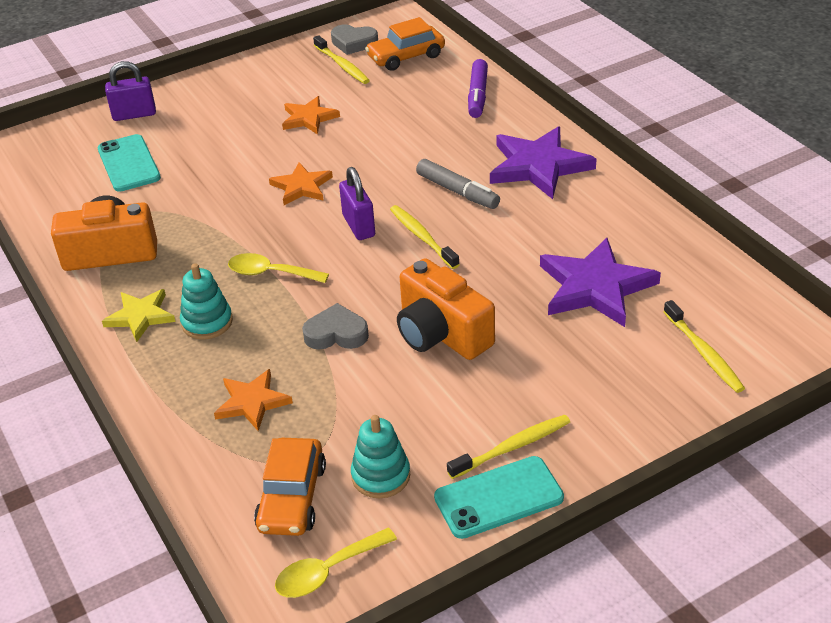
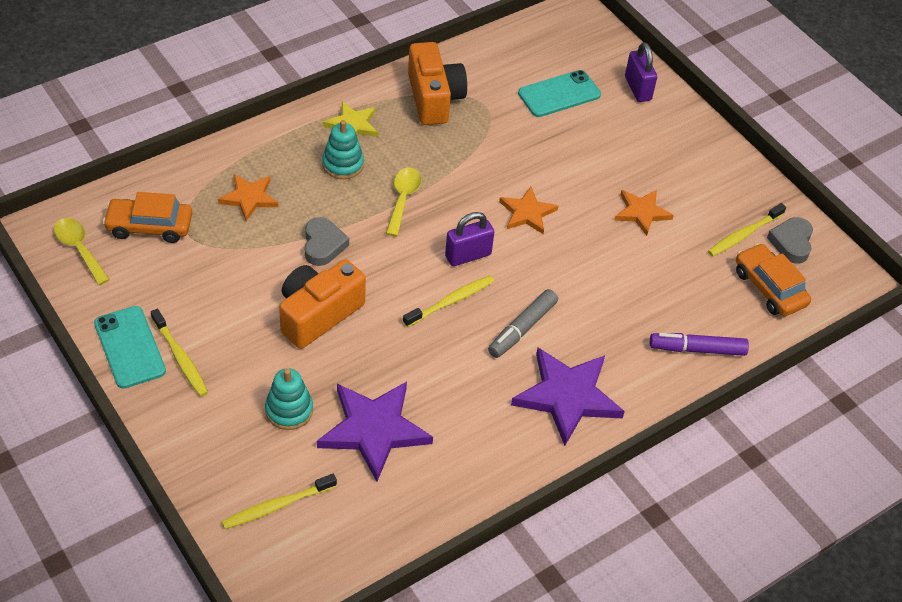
camera: 80 degrees right, 10 degrees up
turquoise stacking toy [351,415,410,498] -> turquoise stacking toy moved to [265,368,313,430]

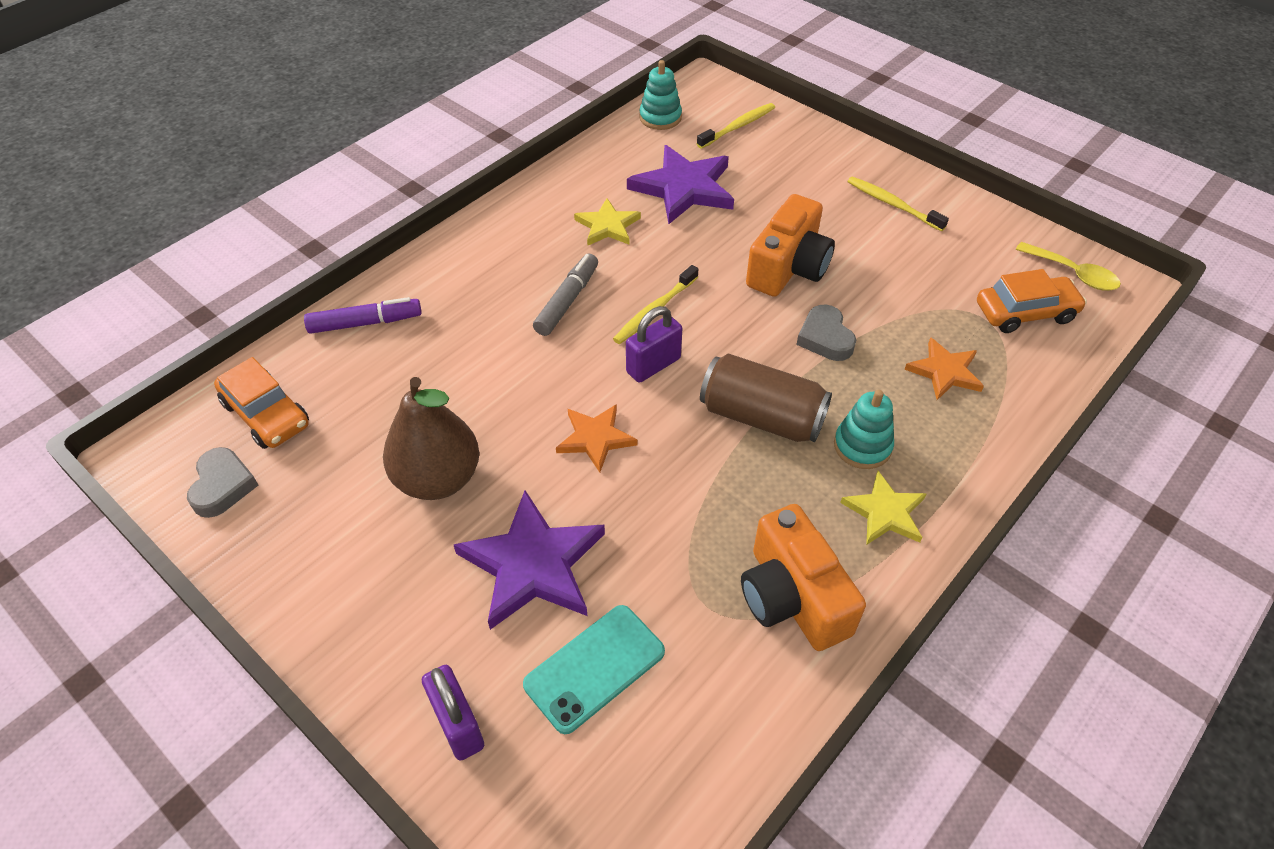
camera: 170 degrees right, 0 degrees up
turquoise phone [94,306,166,389] -> none
turquoise stacking toy [265,368,313,430] -> turquoise stacking toy moved to [639,60,682,130]
yellow spoon [386,167,421,236] -> brown can [700,353,832,443]
purple star [511,348,625,446] -> purple star moved to [454,490,605,630]
orange star [614,190,674,236] -> brown pear [383,377,479,500]
yellow toothbrush [708,203,786,257] -> none
none -> yellow star [574,198,641,246]

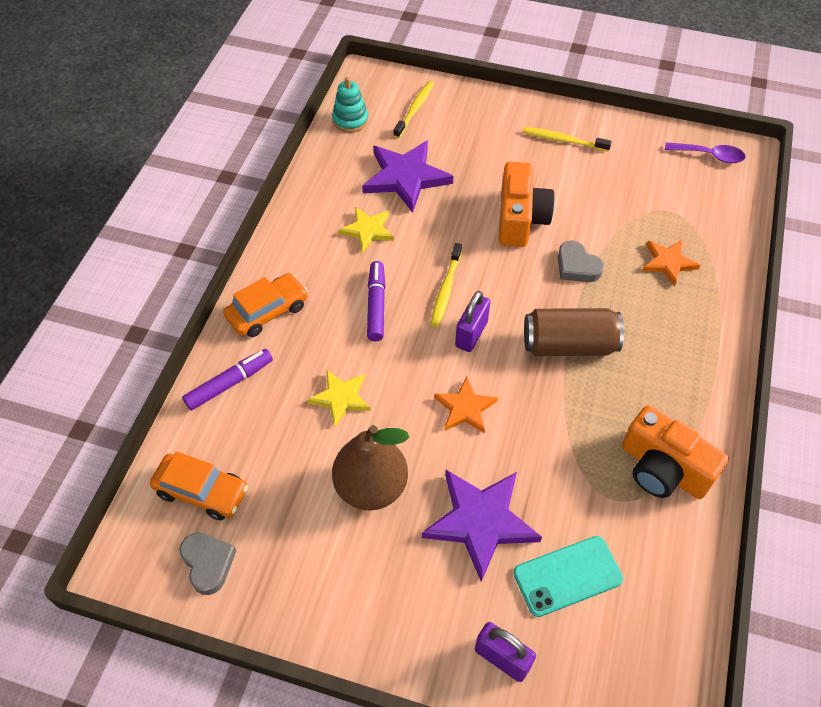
camera: 25 degrees left, 5 degrees up
turquoise phone [523,605,665,734] -> turquoise phone turned 45 degrees clockwise [513,536,623,617]
grey marker [533,253,598,336] -> purple marker [367,261,386,341]
turquoise stacking toy [834,390,894,469] -> none
yellow star [840,471,926,545] -> yellow star moved to [307,370,371,427]
orange car [977,269,1087,333] -> orange car moved to [223,273,308,337]
yellow spoon [1016,242,1121,291] -> purple spoon [665,142,745,163]

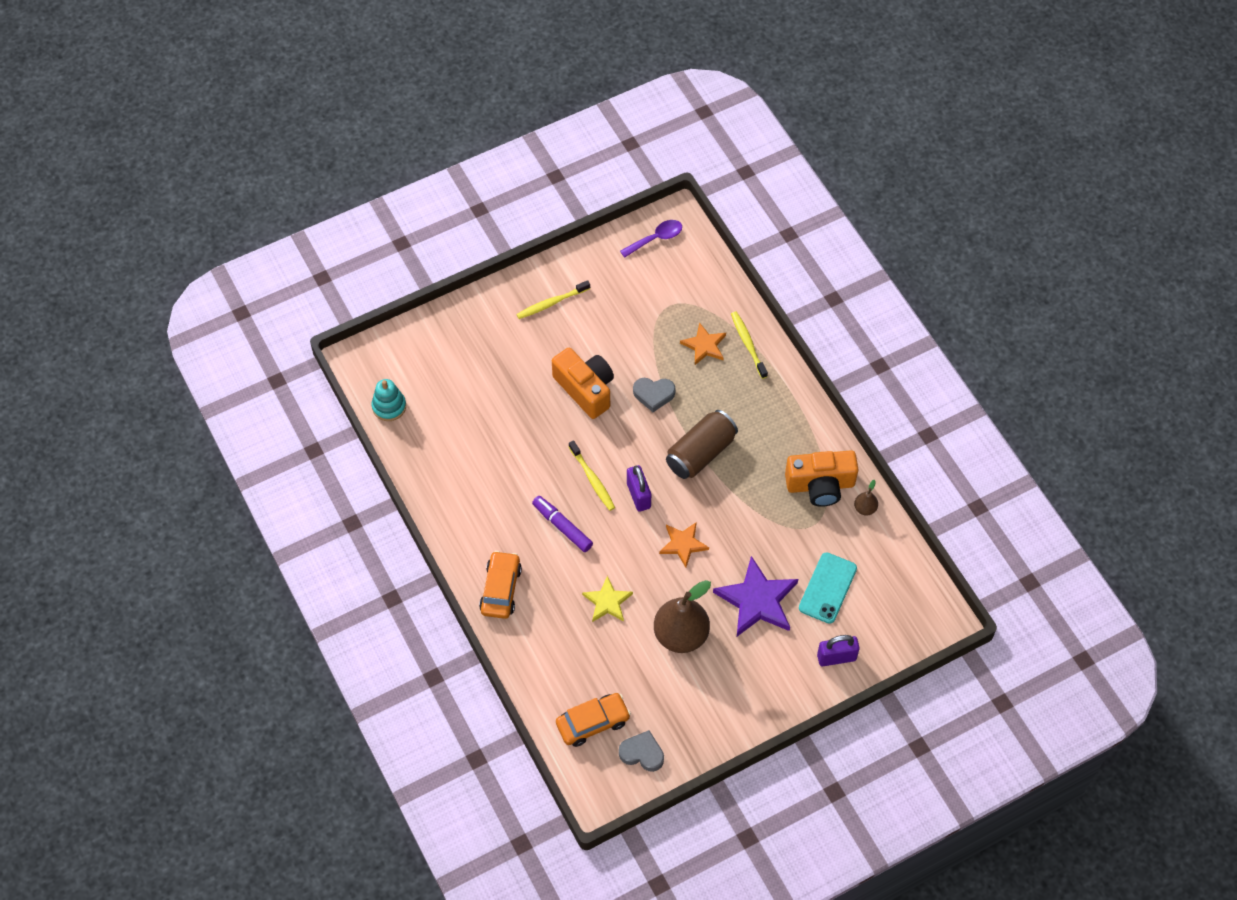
camera: 45 degrees left, 5 degrees up
purple marker [182,349,273,410] -> none
yellow star [338,207,394,253] -> none
purple star [362,140,454,213] -> none
yellow toothbrush [393,81,434,138] -> yellow toothbrush moved to [731,311,768,379]
none -> brown pear [854,480,878,516]

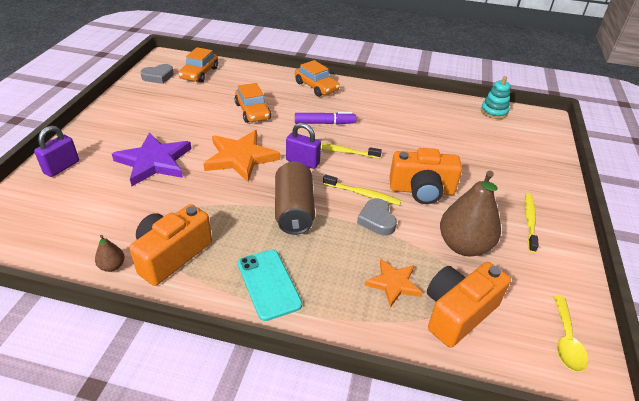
camera: 130 degrees right, 20 degrees down
yellow star [582,576,633,622] -> orange car [235,83,271,123]
purple spoon [620,220,682,258] -> yellow spoon [553,296,588,372]
grey heart [633,378,676,412] -> grey heart turned 60 degrees counterclockwise [357,198,397,235]
brown pear [654,580,711,653] -> brown pear moved to [440,171,501,256]
orange star [659,522,709,567] -> orange star [204,130,280,182], size x1.70
yellow toothbrush [731,311,768,379] -> yellow toothbrush moved to [323,174,401,205]
turquoise phone [799,552,857,624] -> turquoise phone moved to [238,250,302,321]
none -> orange camera [427,262,511,348]

